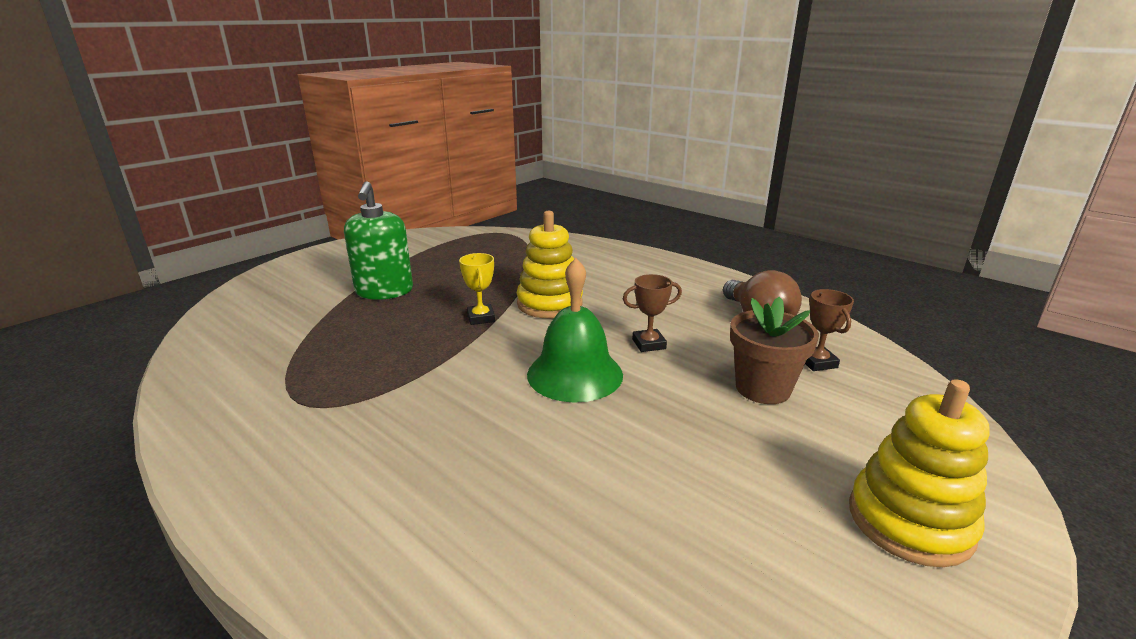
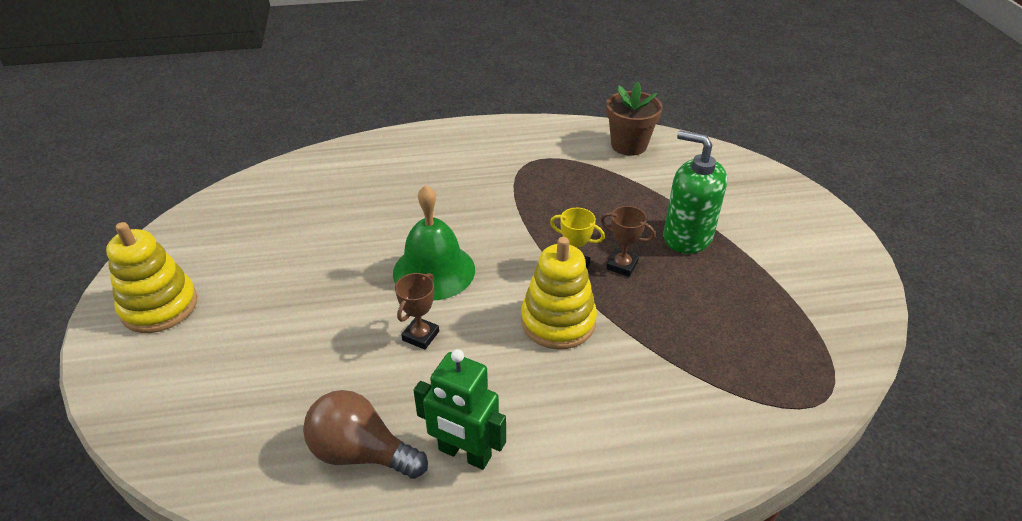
camera: 130 degrees right, 15 degrees up
brown flower pot [730,297,819,404] -> brown flower pot moved to [606,82,663,156]
brown trophy [805,289,854,371] -> brown trophy moved to [600,206,655,277]
none -> green robot [413,349,506,470]

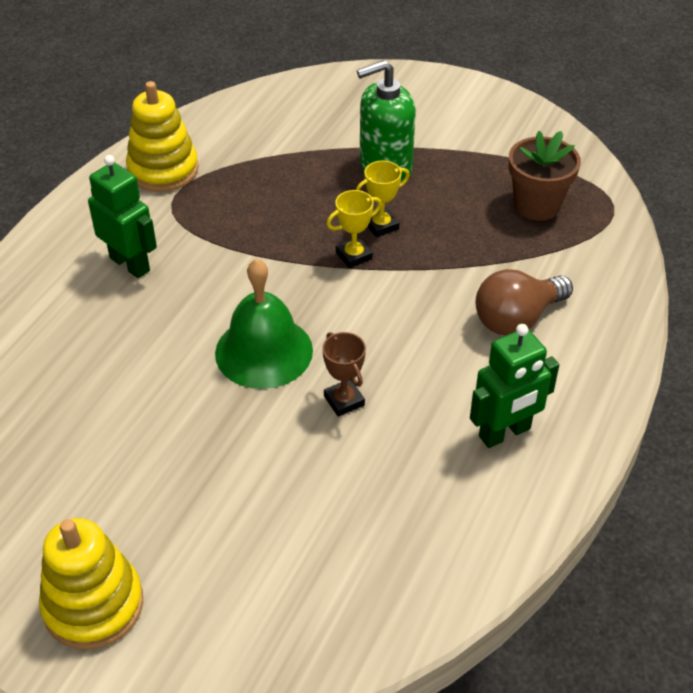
camera: 55 degrees left, 5 degrees up
brown light bulb [303,390,428,479] -> brown light bulb moved to [475,269,573,336]
yellow stacking toy [521,237,597,349] -> yellow stacking toy moved to [126,81,199,192]
brown trophy [600,206,655,277] -> yellow trophy [356,161,410,237]
brown flower pot [606,82,663,156] -> brown flower pot moved to [508,131,581,221]
none -> green robot [88,155,157,278]

